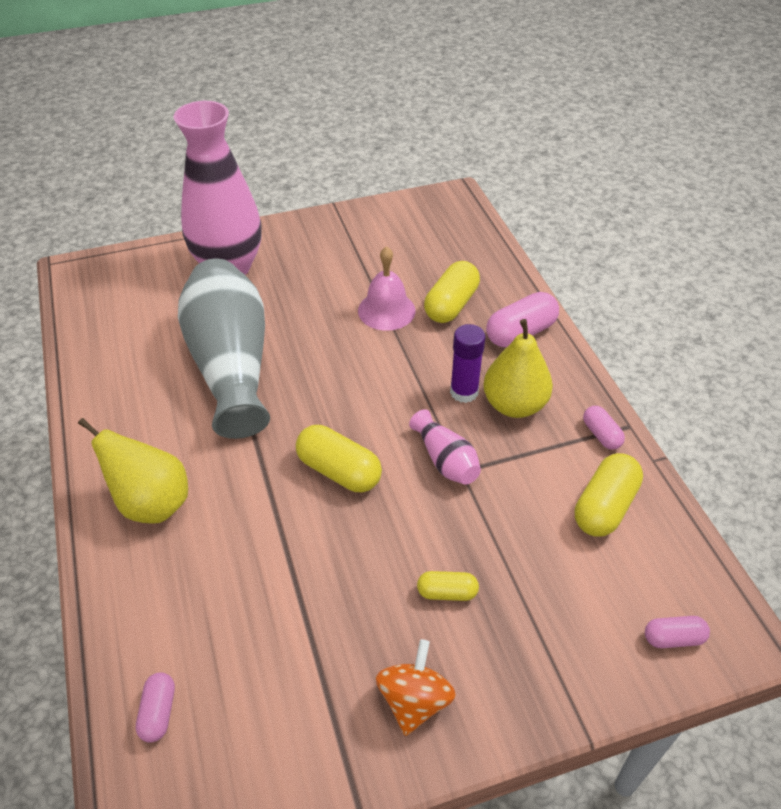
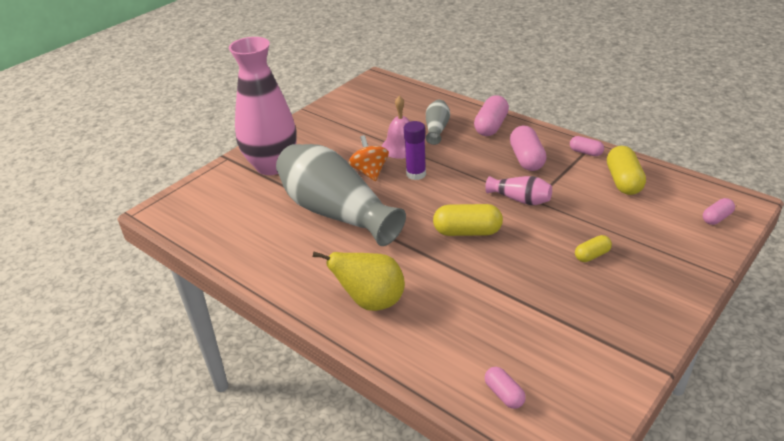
camera: 30 degrees left, 10 degrees down
orange spinning top [376,639,456,736] -> orange spinning top moved to [349,135,389,181]
yellow capsule [424,261,480,323] -> grey vase [426,100,450,145]
purple glue stick [450,324,486,403] -> purple glue stick moved to [404,121,426,180]
yellow pear [483,319,553,418] -> pink capsule [510,126,547,171]

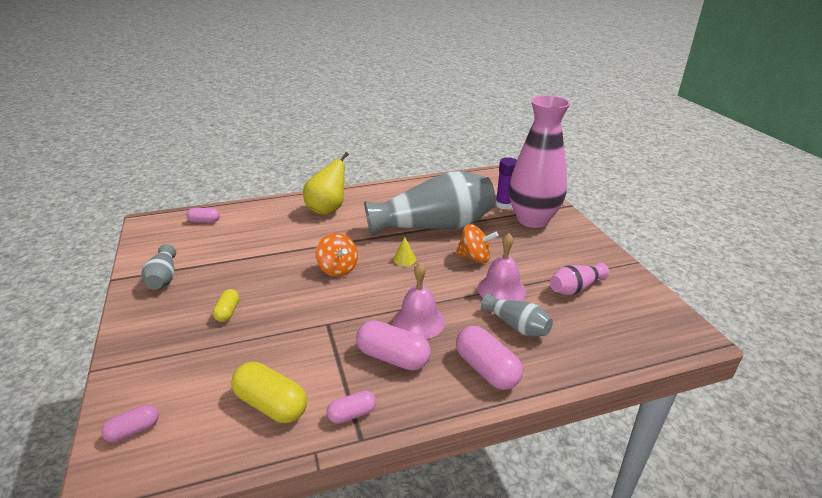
camera: 120 degrees right, 5 degrees down
purple glue stick [404,121,426,180] -> purple glue stick moved to [496,157,517,209]
yellow capsule [433,204,503,236] -> orange spinning top [316,233,358,277]
pink vase [485,176,552,205] -> pink vase moved to [550,262,609,295]
pink capsule [703,198,735,225] -> pink capsule turned 60 degrees clockwise [101,404,159,442]
none -> grey vase [141,244,176,290]
none -> yellow cone [393,237,416,266]
none -> pink bell [393,263,445,339]

